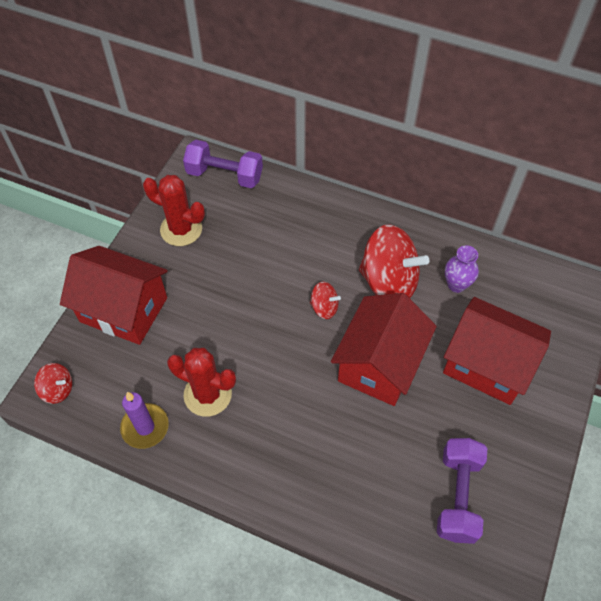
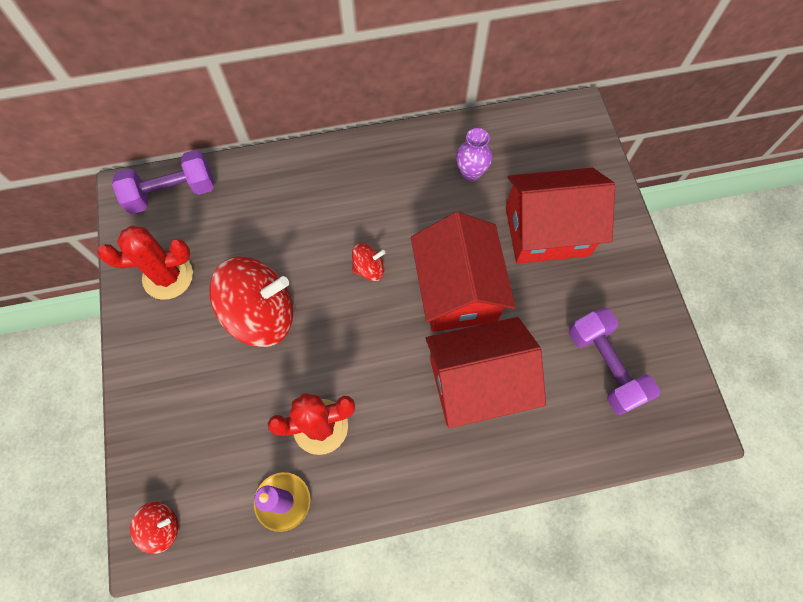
camera: 35 degrees left, 10 degrees up
red house [60,246,168,345] -> red house moved to [426,317,546,428]
red spinning top [359,224,429,298] -> red spinning top moved to [209,256,293,347]

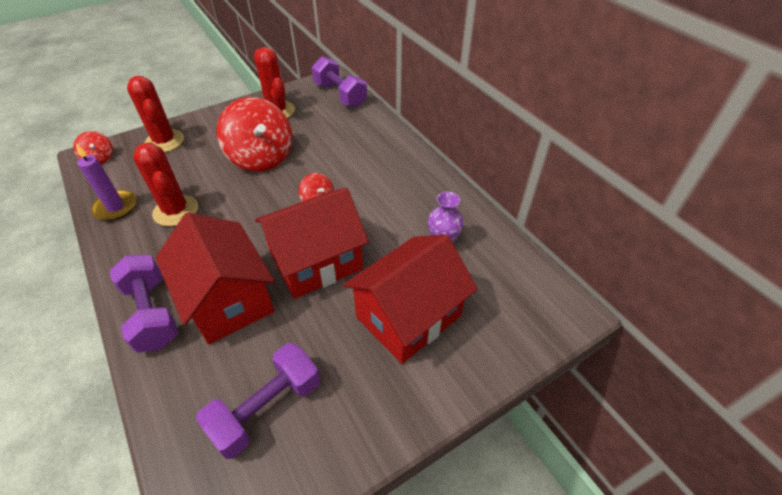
camera: 70 degrees right, 20 degrees down
red house [506,168,615,264] -> red house turned 75 degrees clockwise [343,234,477,364]
none -> purple dumbbell [110,255,178,353]
none -> red cactus [127,76,184,153]

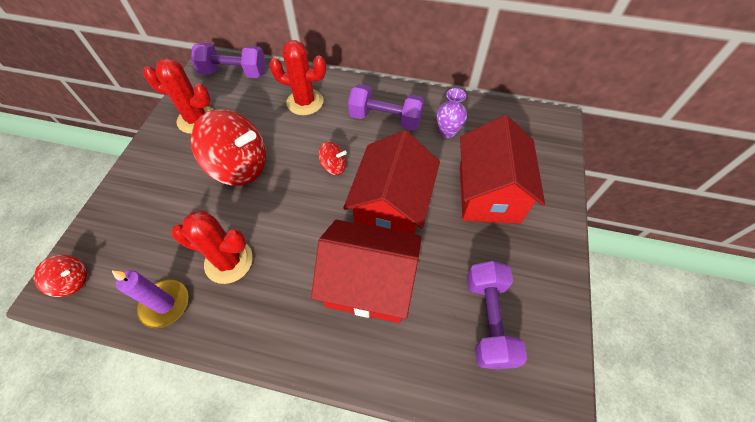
camera: 45 degrees left, 10 degrees up
purple dumbbell [110,255,178,353] -> purple dumbbell moved to [348,84,424,131]
red cactus [127,76,184,153] -> red cactus moved to [269,40,326,115]

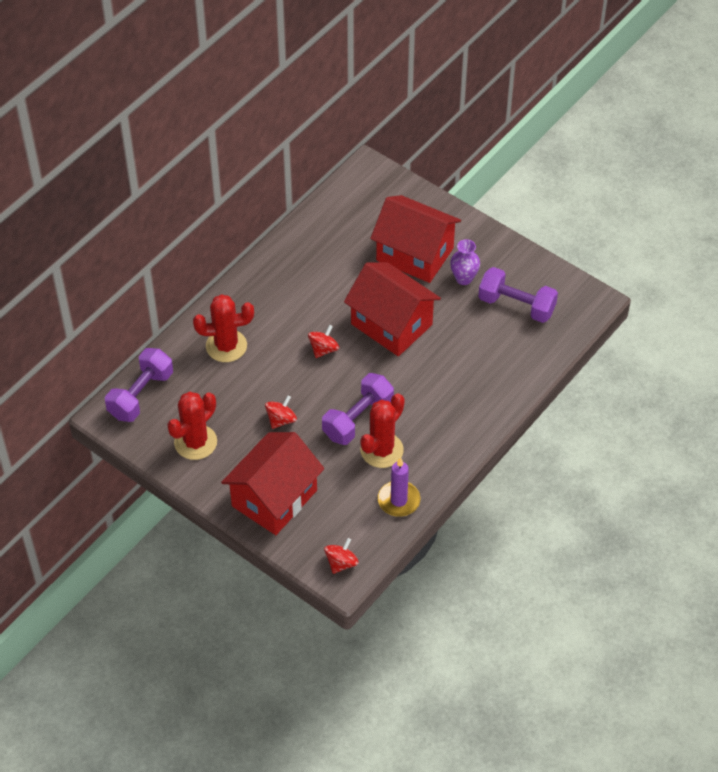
camera: 65 degrees left, 5 degrees down
red spinning top [191,109,266,186] -> red spinning top [265,395,297,429], size x0.47
red cactus [269,40,326,115] -> red cactus turned 45 degrees clockwise [193,294,254,362]
red house [311,220,421,323] -> red house moved to [221,432,324,535]
purple dumbbell [348,84,424,131] -> purple dumbbell moved to [322,373,394,445]
purple vase [437,88,467,138] -> purple vase moved to [450,239,480,285]

